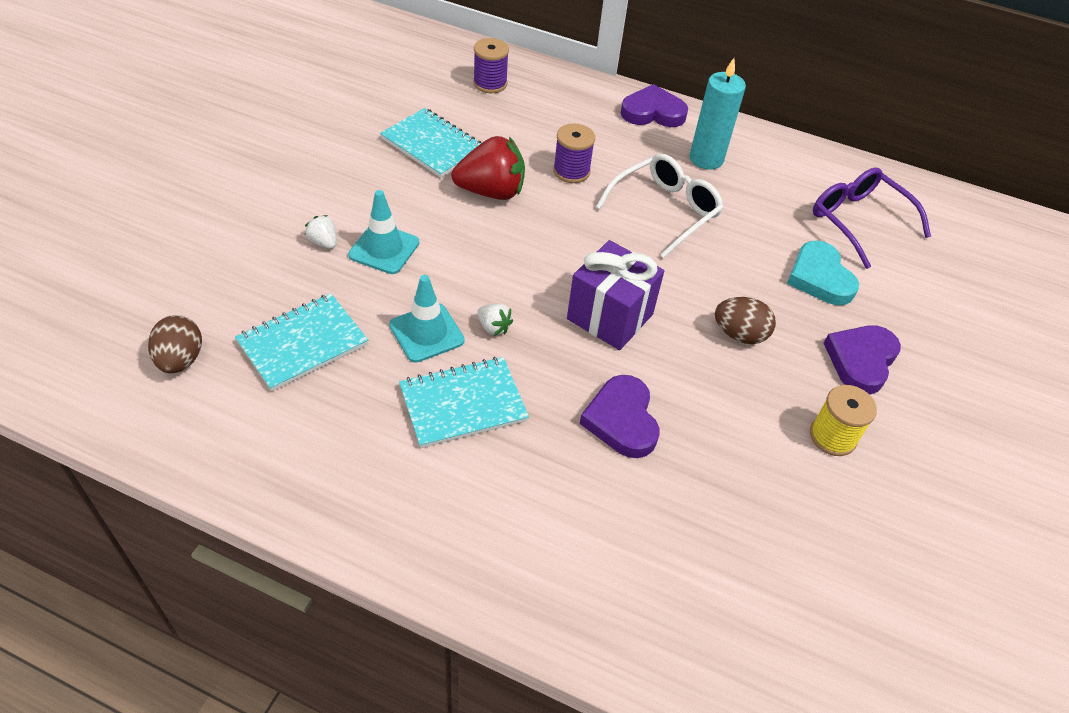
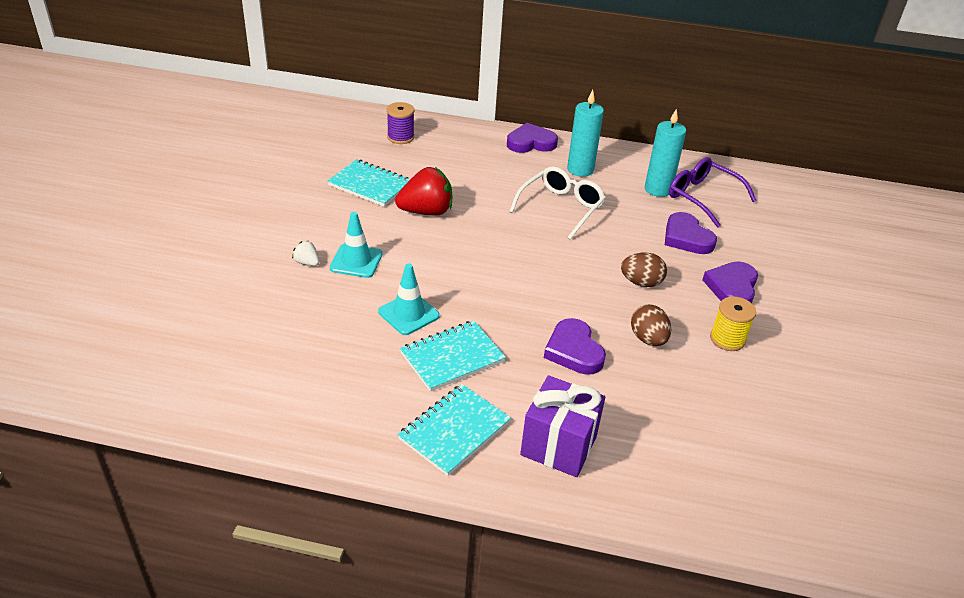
camera: 10 degrees left, 10 degrees down
brown egg [148,315,202,373] -> brown egg moved to [631,304,671,346]
turquoise notebook [235,293,368,391] -> turquoise notebook moved to [398,384,511,476]
white strawberry [477,303,513,336] -> none
purple spool [553,123,595,183] -> none
purple gift [567,240,664,350] -> purple gift moved to [520,375,605,477]
turquoise heart [787,241,859,305] -> purple heart [665,212,717,254]
none -> turquoise candle [645,109,686,197]

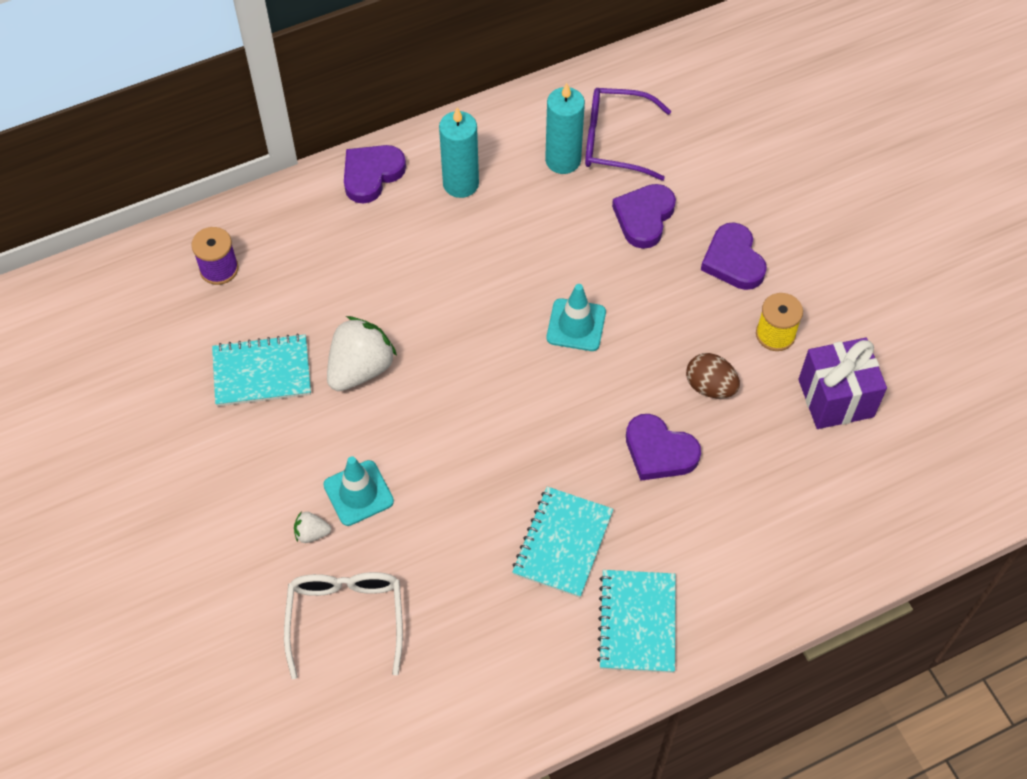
camera: 35 degrees left, 20 degrees up
turquoise traffic cone [378,263,440,335] -> turquoise traffic cone moved to [547,284,606,351]
red strawberry [395,167,452,216] -> white strawberry [327,316,397,391]
white glasses [509,166,606,240] -> white glasses moved to [284,572,403,679]
purple gift [520,375,605,477] -> purple gift moved to [798,338,887,429]
brown egg [621,253,667,287] -> none
purple heart [665,212,717,254] -> purple heart turned 90 degrees clockwise [612,184,676,249]

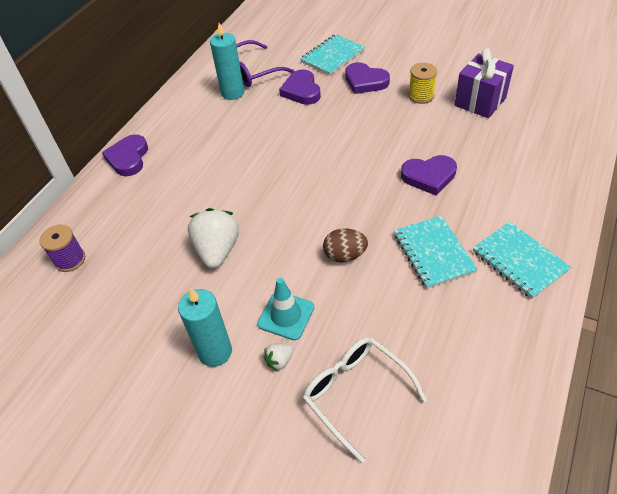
camera: 35 degrees left, 10 degrees down
turquoise notebook [212,333,311,406] -> turquoise notebook moved to [300,34,365,76]
turquoise candle [439,108,479,198] -> turquoise candle moved to [178,288,232,367]
turquoise traffic cone [547,284,606,351] -> none
brown egg [686,353,740,399] -> brown egg moved to [323,228,368,263]

